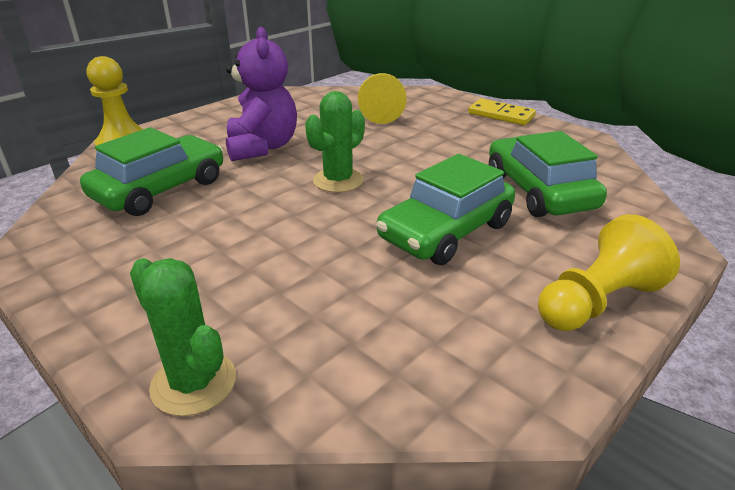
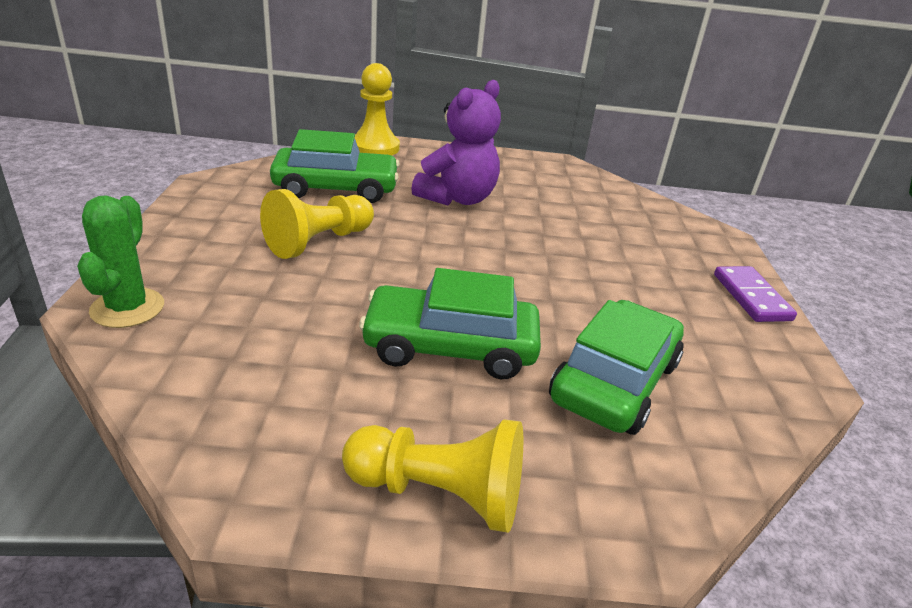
camera: 45 degrees right, 0 degrees up
green cactus [305,91,365,193] -> none
yellow pawn [358,73,407,124] -> yellow pawn moved to [260,189,374,259]
yellow domino [468,99,536,125] -> purple domino [714,266,797,322]

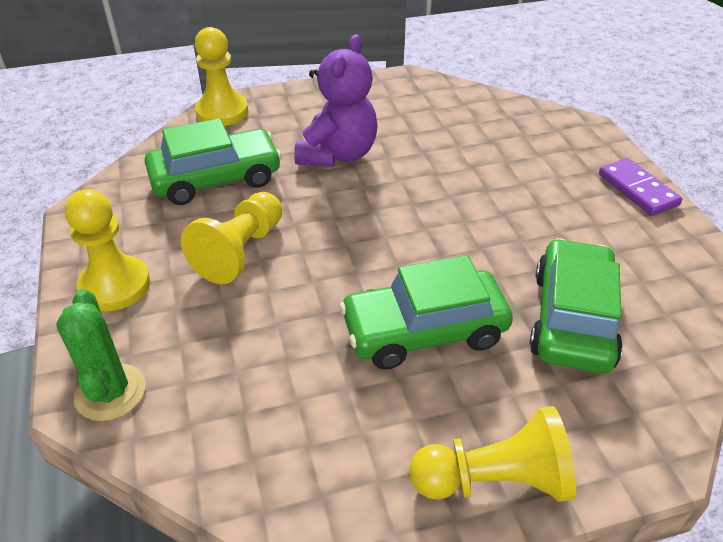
camera: 15 degrees left, 10 degrees up
none -> yellow pawn [65,189,150,311]

